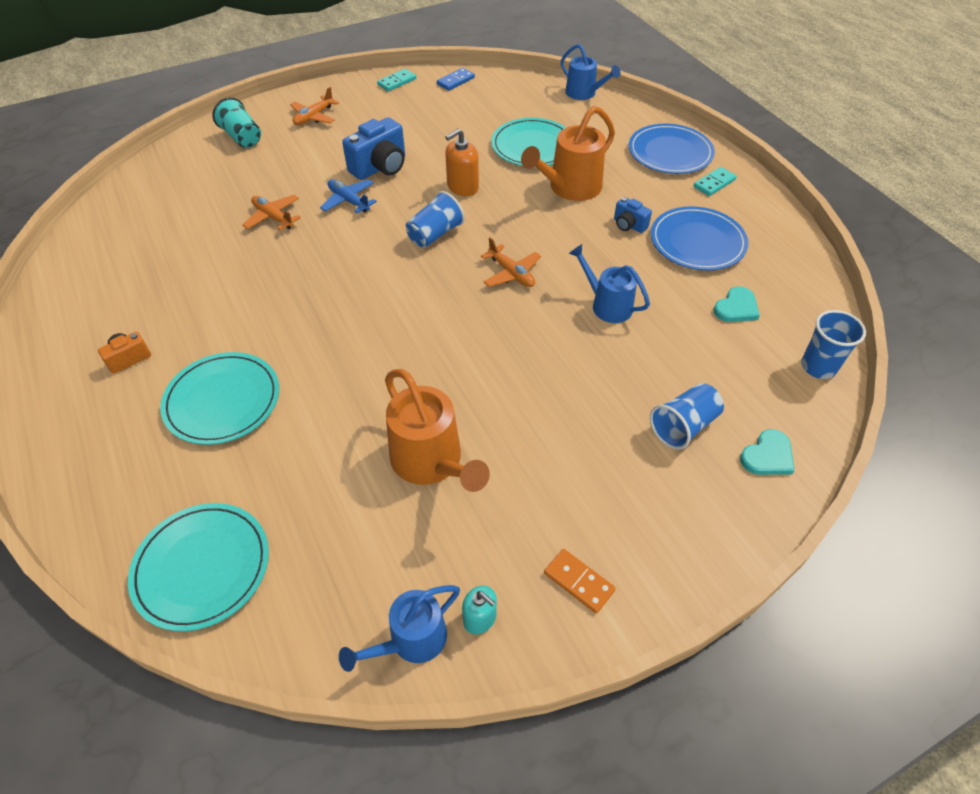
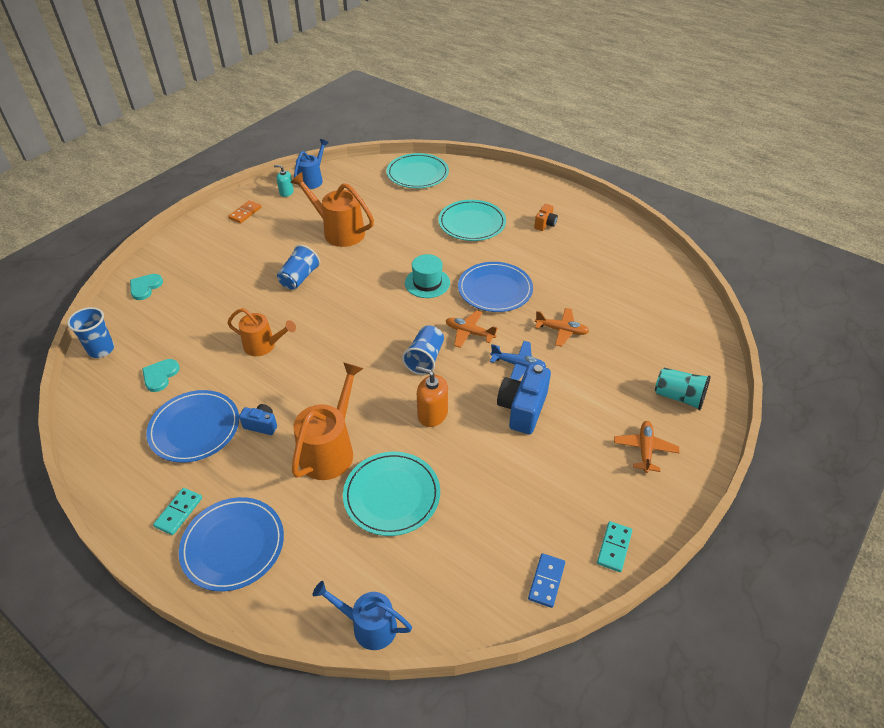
camera: 155 degrees right, 5 degrees down
orange soap dispenser [445,129,479,196] -> orange soap dispenser turned 90 degrees counterclockwise [416,366,448,427]
orange plane [481,237,541,287] -> orange plane moved to [446,310,498,348]
orange domino [544,549,616,613] -> orange domino turned 75 degrees counterclockwise [228,200,261,223]
blue watering can [569,244,650,323] -> orange watering can [227,308,296,356]
blue cup [650,383,724,450] -> blue cup moved to [277,245,320,290]
none -> turquoise hat [405,254,450,298]
none -> blue plate [458,262,533,312]

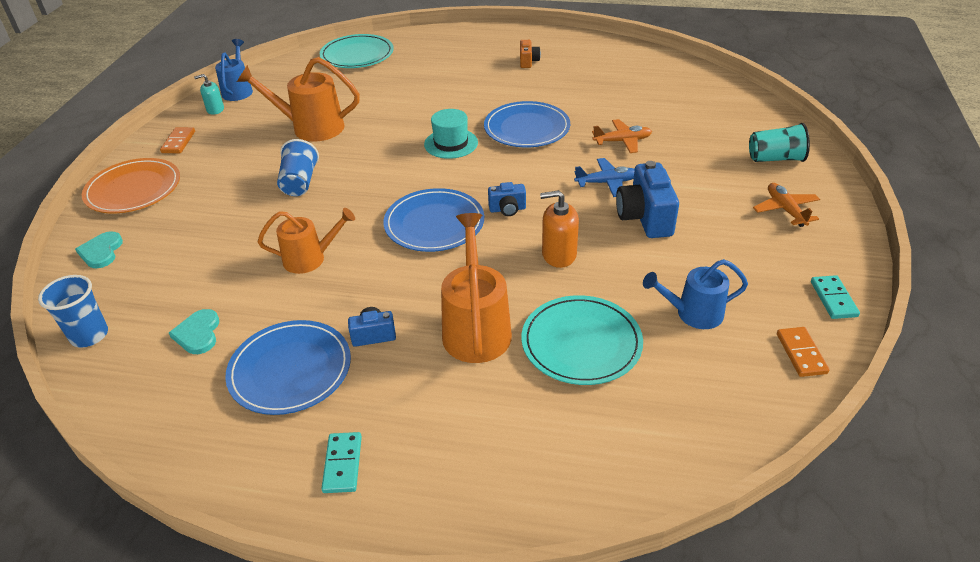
camera: 25 degrees left, 5 degrees down
blue plate [179,497,284,591] -> blue plate moved to [383,188,484,252]
blue watering can [313,581,412,650] -> blue watering can moved to [643,259,748,329]
blue cup [402,326,444,375] -> blue camera [488,182,526,216]
turquoise plate [438,200,506,241] -> none
orange plane [446,310,498,348] -> none
blue domino [528,553,565,608] -> orange domino [777,327,829,377]
none -> orange plate [82,158,180,213]

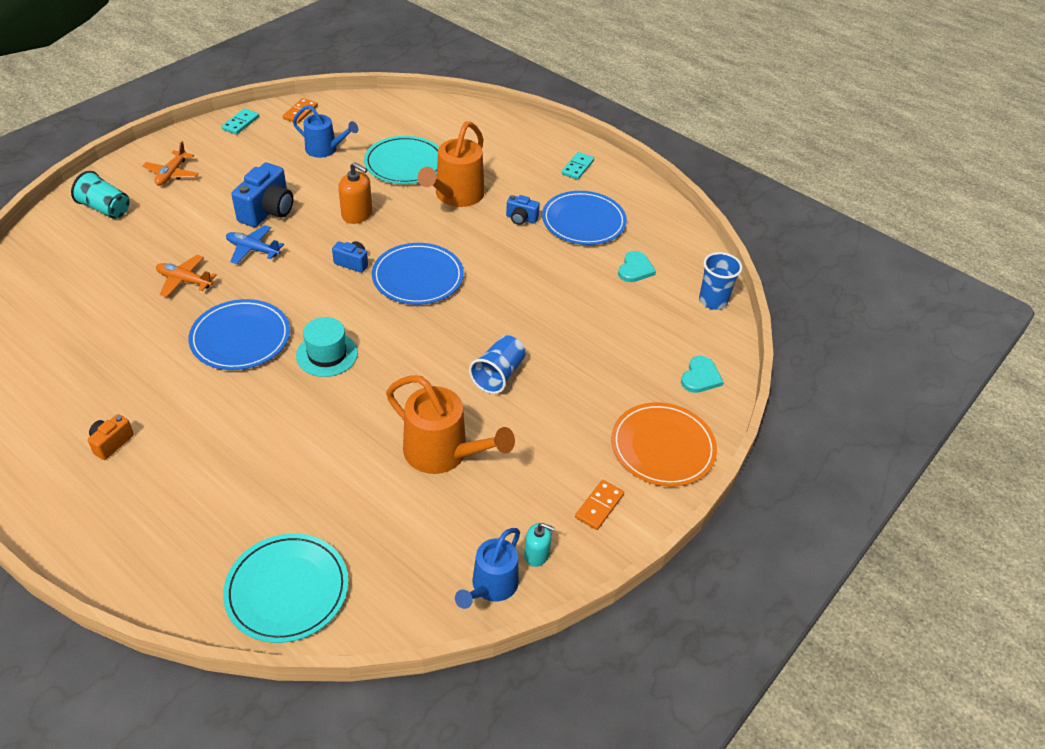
camera: 155 degrees left, 5 degrees up
orange watering can [258,208,355,274] -> none

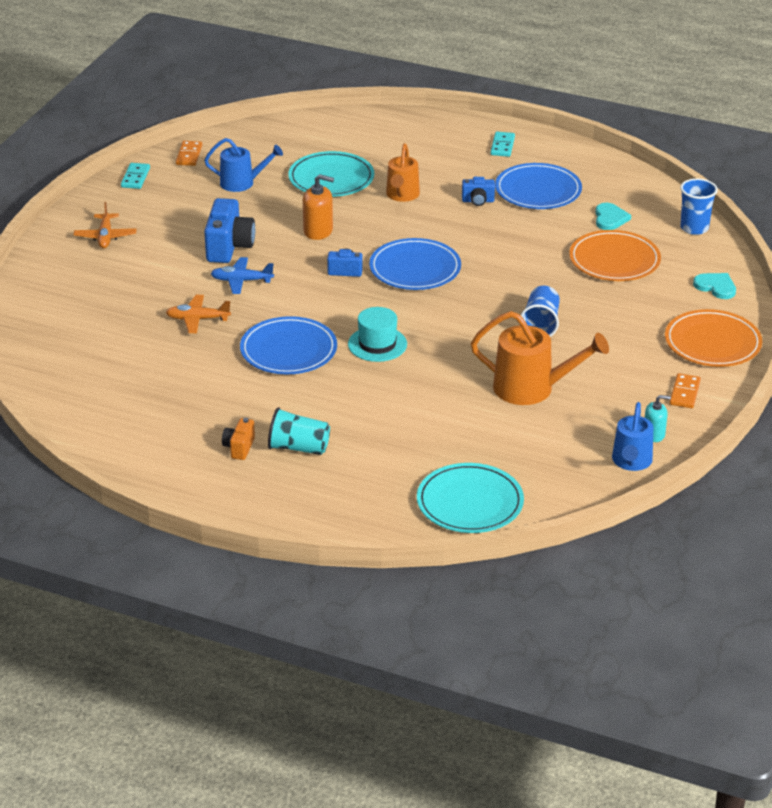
camera: 15 degrees left, 10 degrees down
turquoise cup [71,171,130,219] -> turquoise cup moved to [268,407,330,455]
orange watering can [418,121,484,207] -> orange watering can [386,144,420,202], size x0.66
turquoise heart [681,356,724,393] -> turquoise heart turned 60 degrees counterclockwise [693,273,736,299]
none -> orange plate [569,230,661,281]

